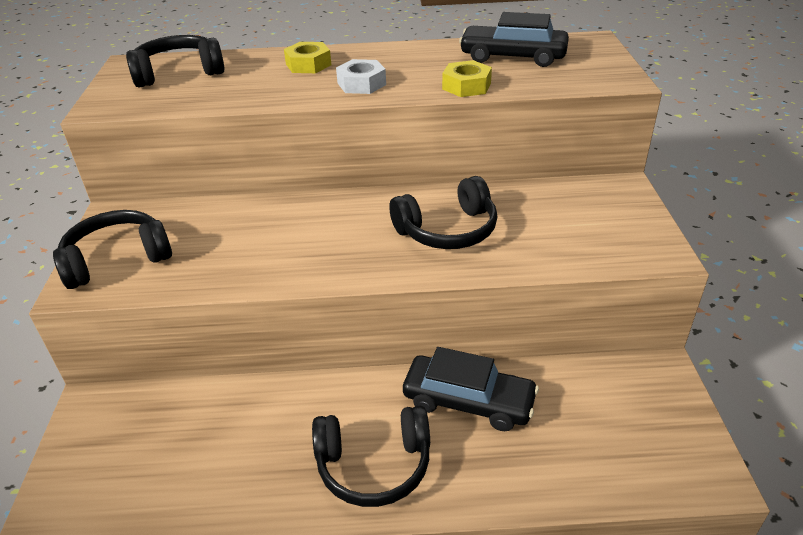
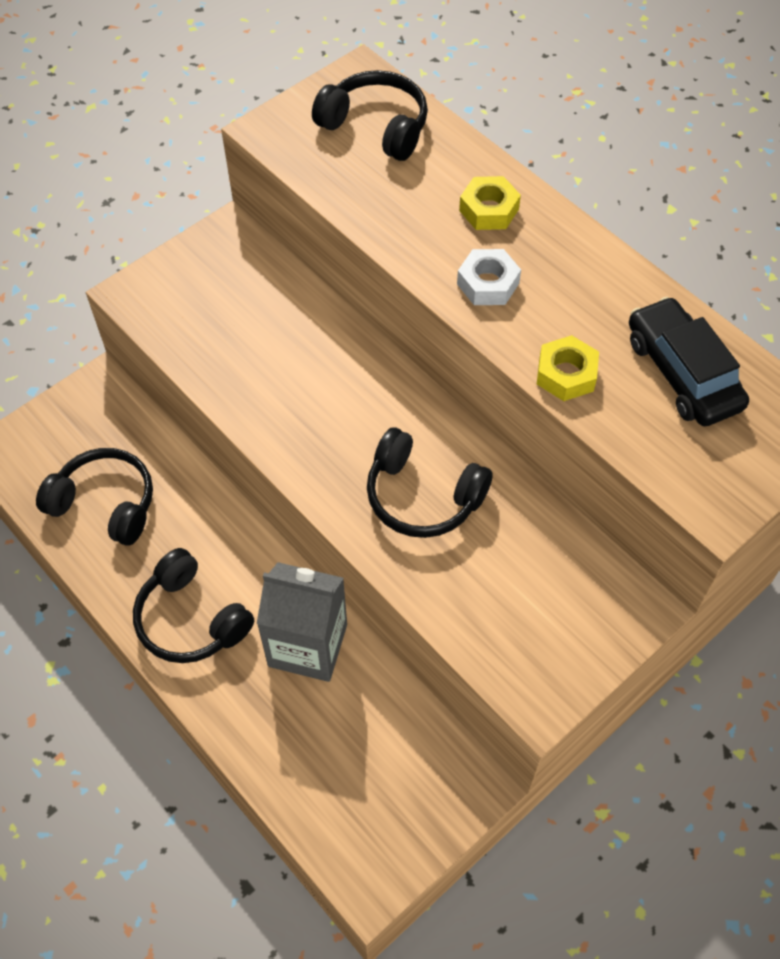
camera: 50 degrees right, 20 degrees up
black headphones [53,210,172,289] -> black headphones moved to [36,448,153,546]
black car [403,347,539,431] -> grey carton [257,562,347,682]

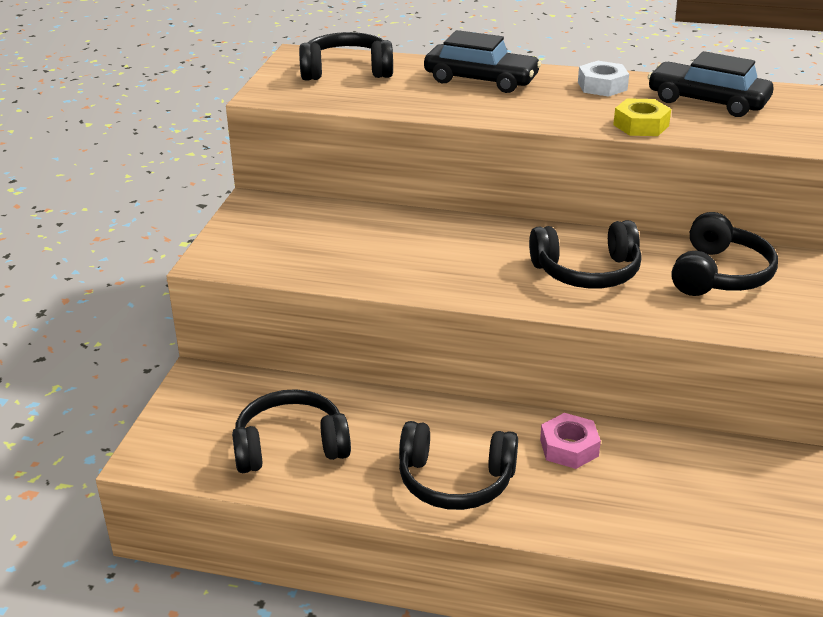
camera: 35 degrees left, 25 degrees down
grey carton [257,562,347,682] -> pink nut [540,413,601,469]
white nut [457,249,521,305] -> white nut moved to [578,61,629,97]
yellow nut [459,176,521,230] -> black car [424,30,541,93]
none -> black headphones [671,212,778,296]

